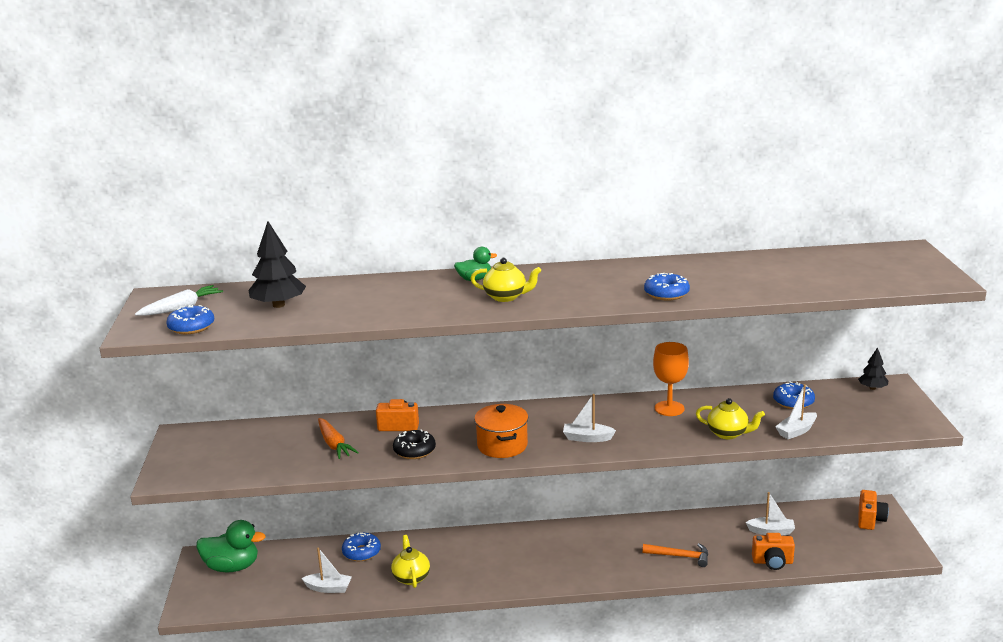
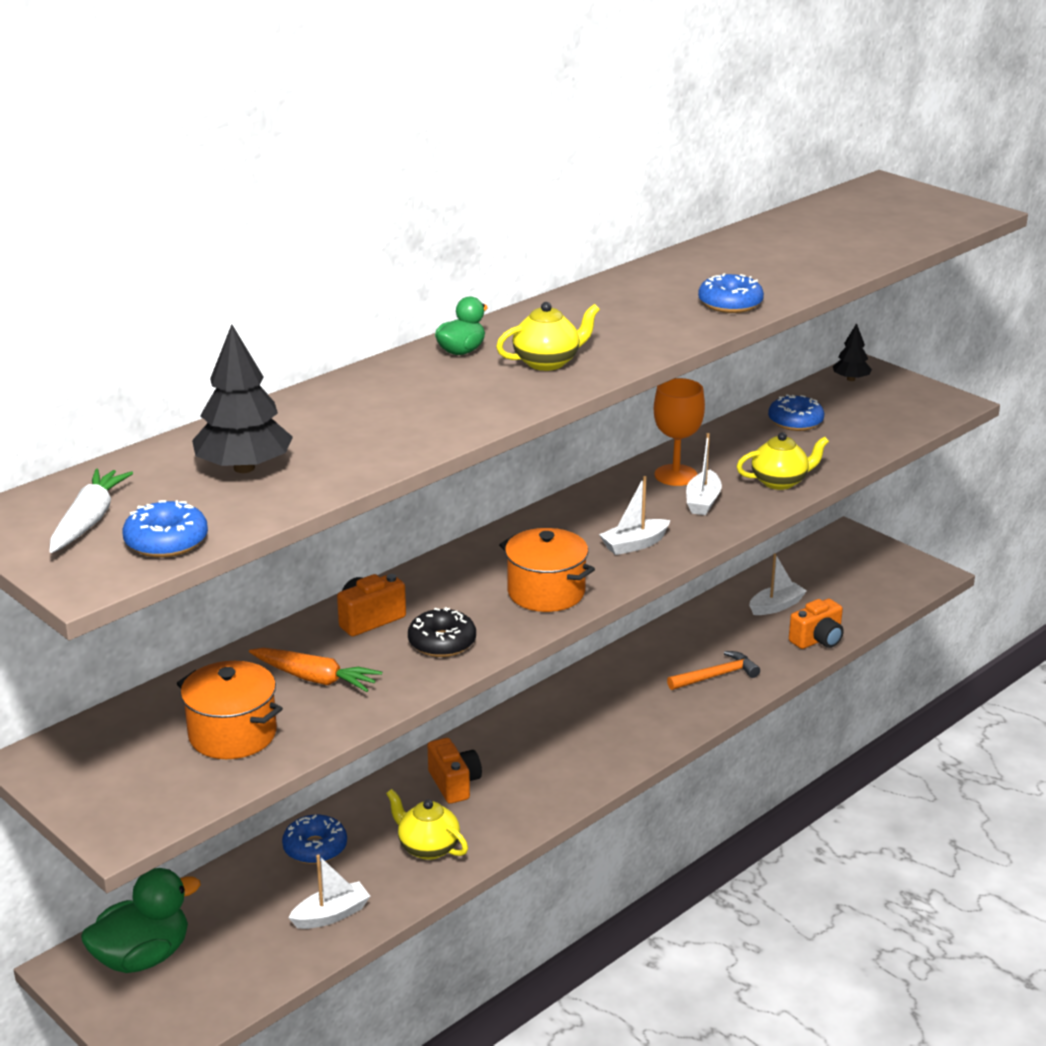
camera: 40 degrees left, 5 degrees up
white boat [775,384,817,439] -> white boat moved to [686,433,722,515]
orange camera [858,490,889,530] -> orange camera moved to [427,738,482,804]
none -> orange pot [177,661,283,759]

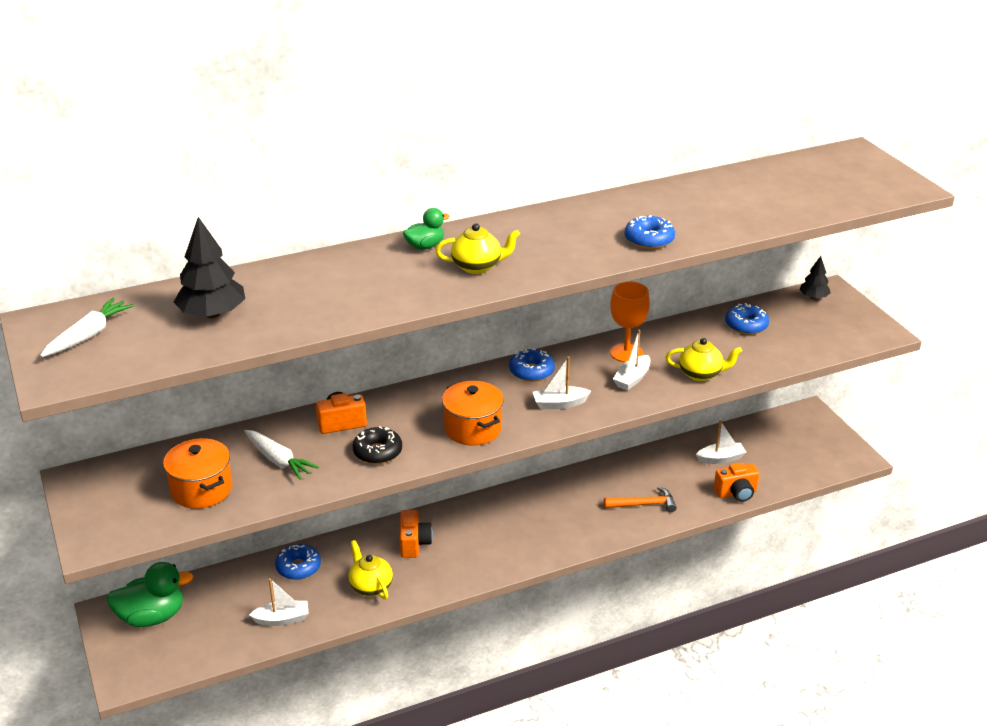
camera: 20 degrees right, 5 degrees up
blue donut [122,500,208,558] -> blue donut moved to [509,348,555,382]
orange carrot [249,648,382,692] -> white carrot [244,430,319,480]

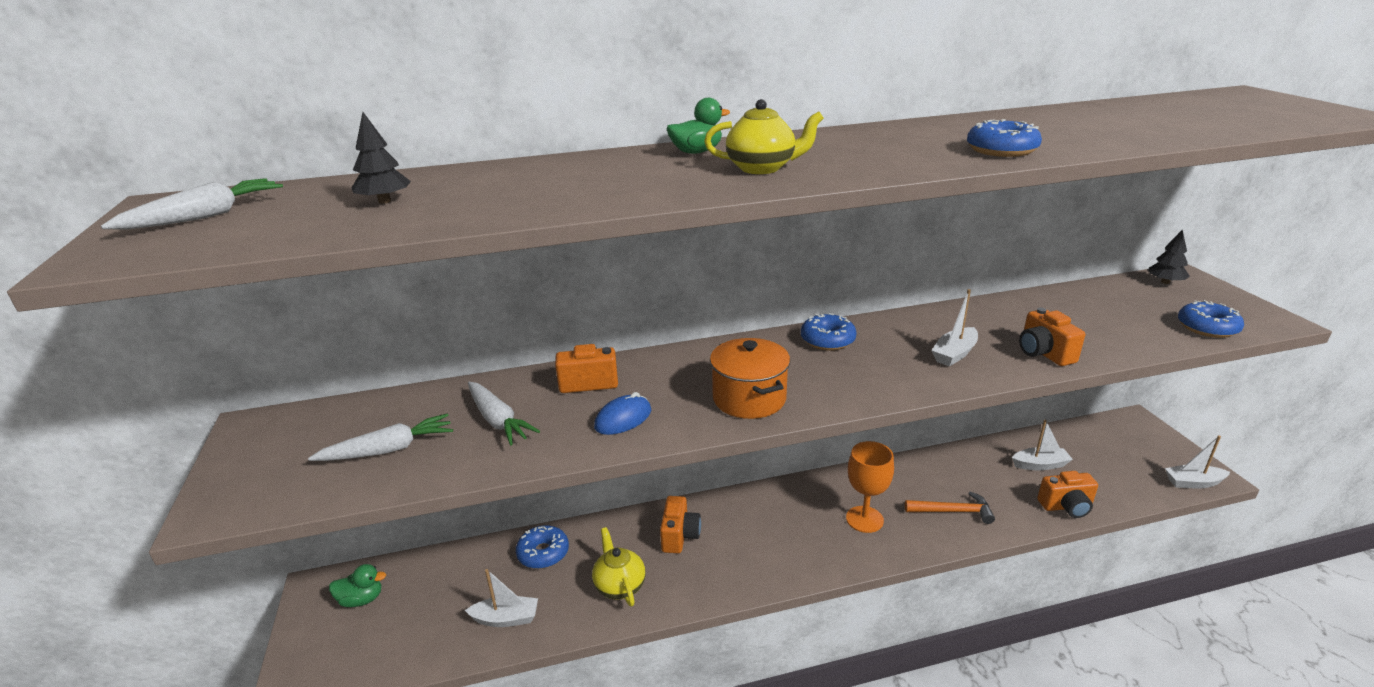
camera: 10 degrees right, 5 degrees down
green duck [106,562,193,627] -> green duck [329,564,386,607], size x0.56
orange pot [163,438,232,509] -> white carrot [308,413,453,461]
black tree [174,217,245,318] -> black tree [352,112,411,204], size x0.57
black donut [353,426,402,464] -> blue mouse [594,392,651,435]
white boat [533,356,591,410] -> white boat moved to [1165,435,1230,489]
orange goblet [610,281,650,362] -> orange goblet moved to [846,441,894,533]
yellow teapot [666,338,742,381] -> orange camera [1019,308,1085,366]
blue donut [725,303,769,335] -> blue donut moved to [1178,300,1244,338]

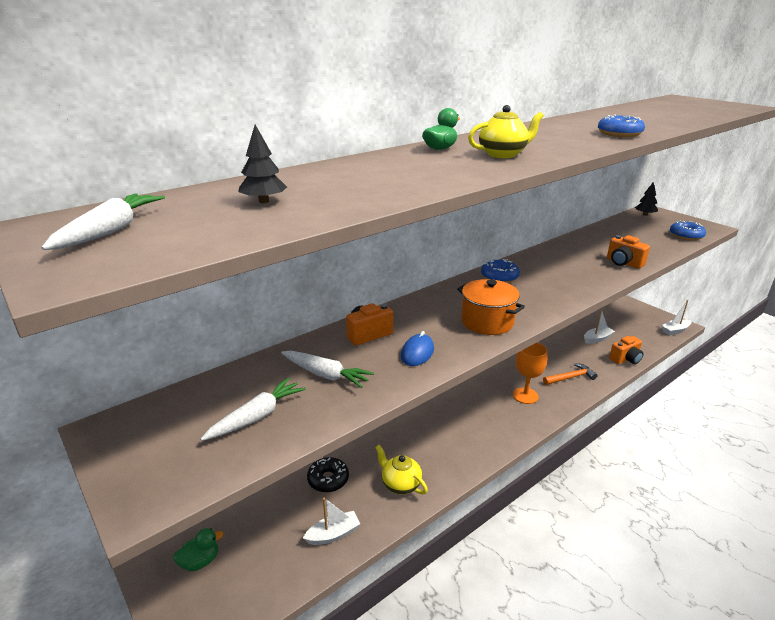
camera: 25 degrees left, 0 degrees up
blue donut [516,525,569,569] -> black donut [307,457,349,493]
orange camera [660,496,701,553] -> none
white boat [931,289,978,366] -> none

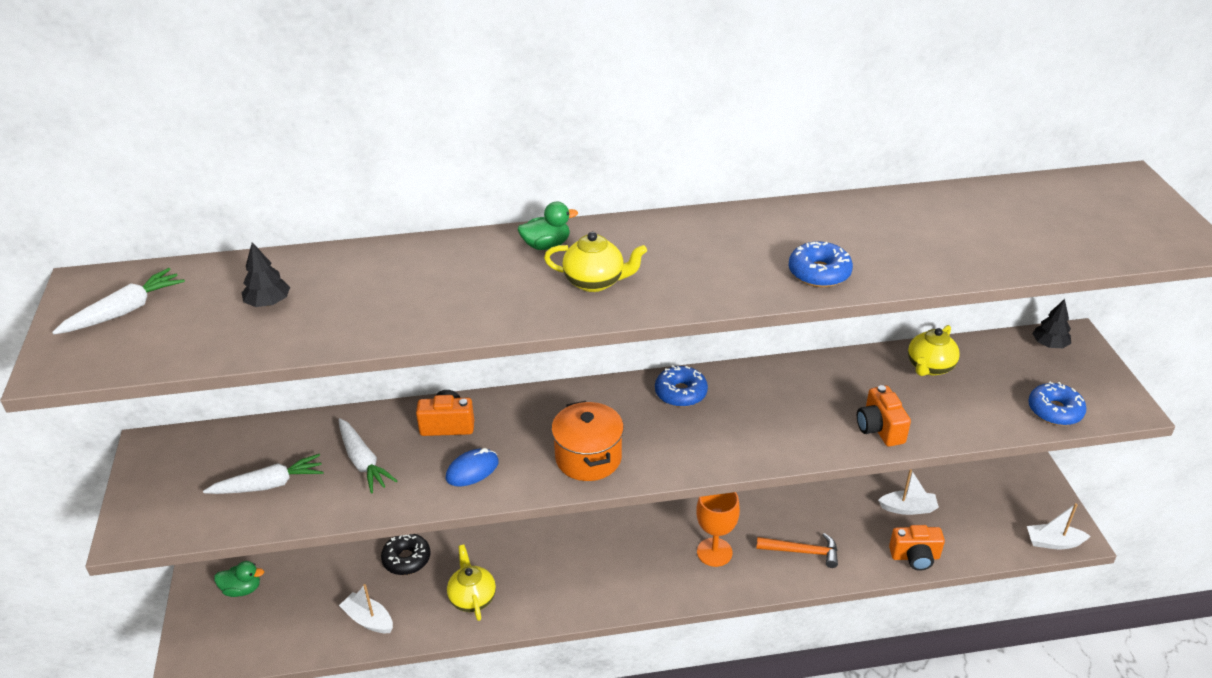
camera: 30 degrees right, 10 degrees up
white boat [303,497,360,545] -> white boat turned 150 degrees counterclockwise [339,584,393,633]
none -> yellow teapot [908,325,960,376]

